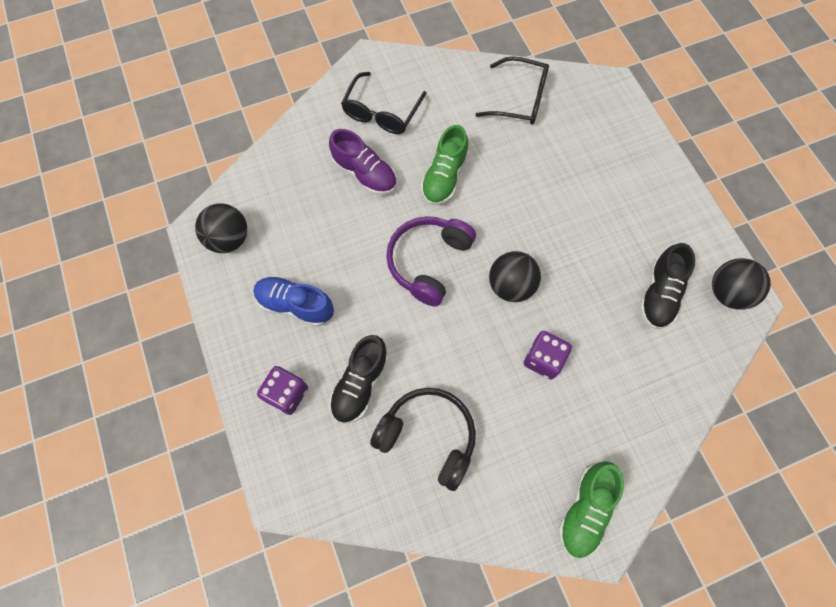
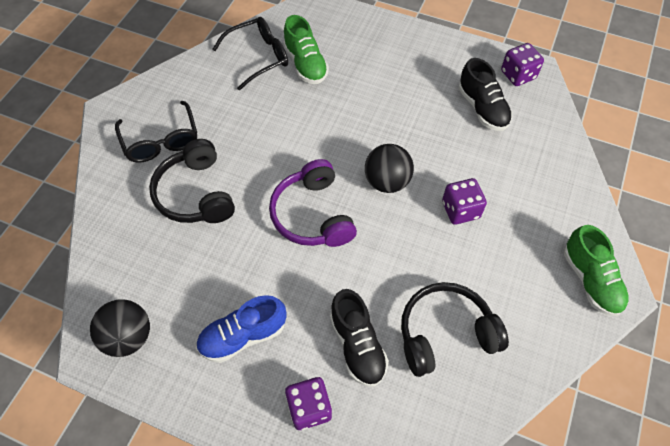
camera: 45 degrees left, 10 degrees down
purple shoe [329,129,397,195] -> black headphones [149,139,235,223]
green shoe [421,125,469,205] -> green shoe moved to [283,15,329,84]
black ball [712,258,771,310] -> purple dice [501,43,544,86]

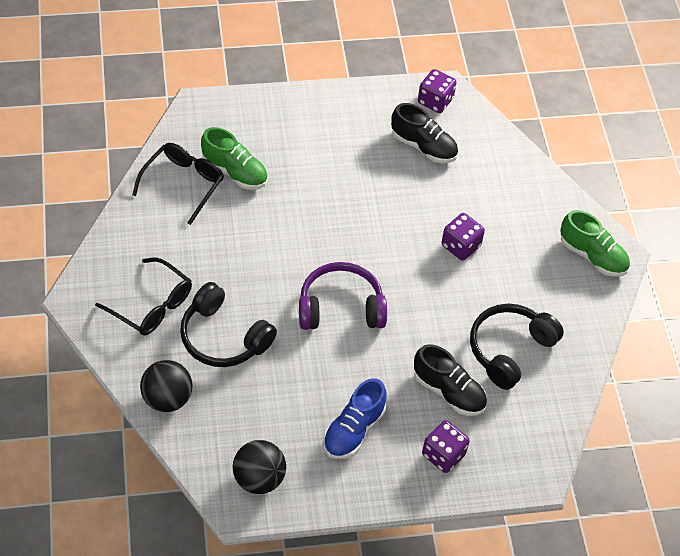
camera: 35 degrees left, 5 degrees down
purple headphones [269,159,357,247] -> purple headphones turned 135 degrees clockwise [299,262,387,330]
black ball [365,144,414,193] -> black ball moved to [140,360,193,412]

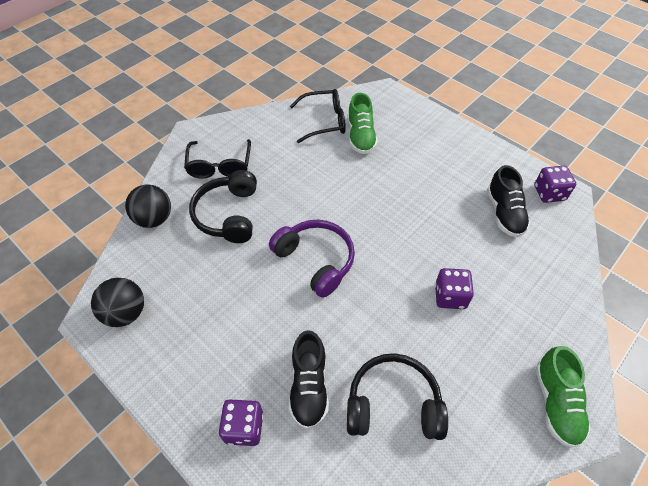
camera: 55 degrees right, 0 degrees up
blue shoe [323,378,386,459] -> none

